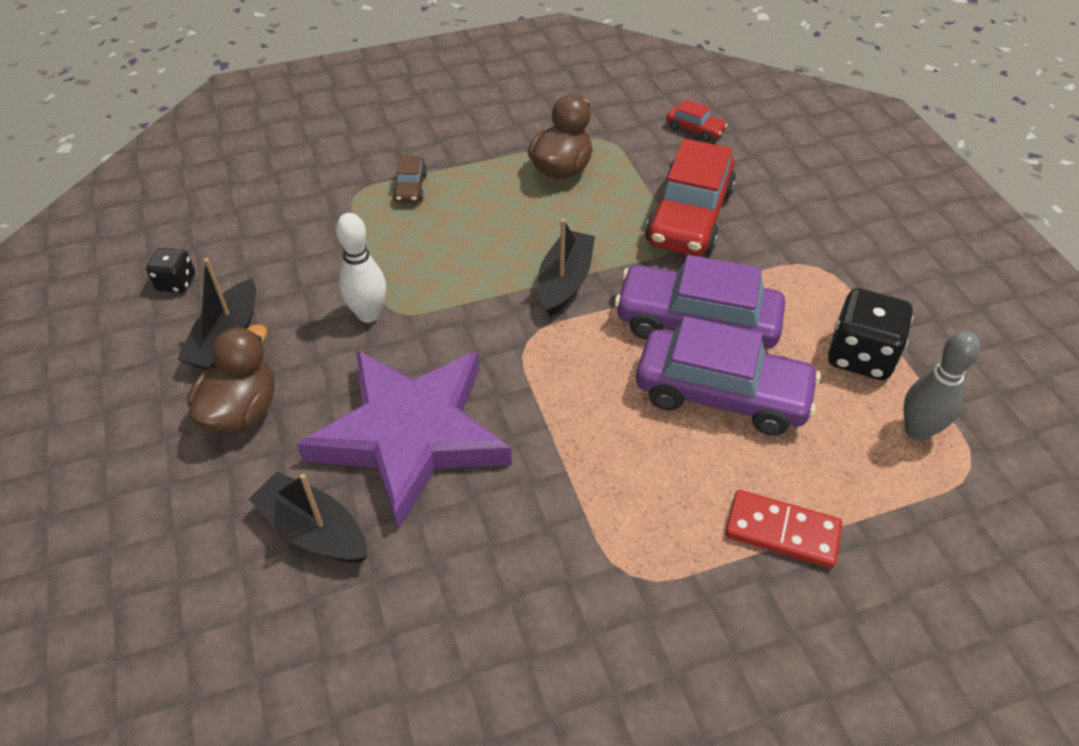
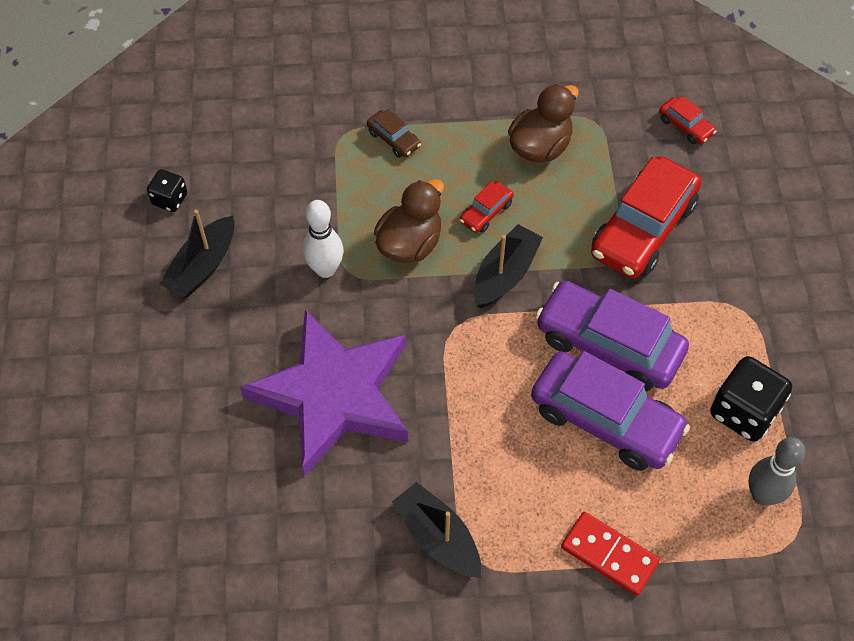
camera: 15 degrees right, 10 degrees up
brown duck [187,324,275,433] -> brown duck moved to [374,179,444,263]
black boat [249,472,368,563] -> black boat moved to [392,482,481,578]
brown car [393,156,427,203] -> brown car turned 60 degrees counterclockwise [367,109,421,158]
none -> red car [460,181,514,233]

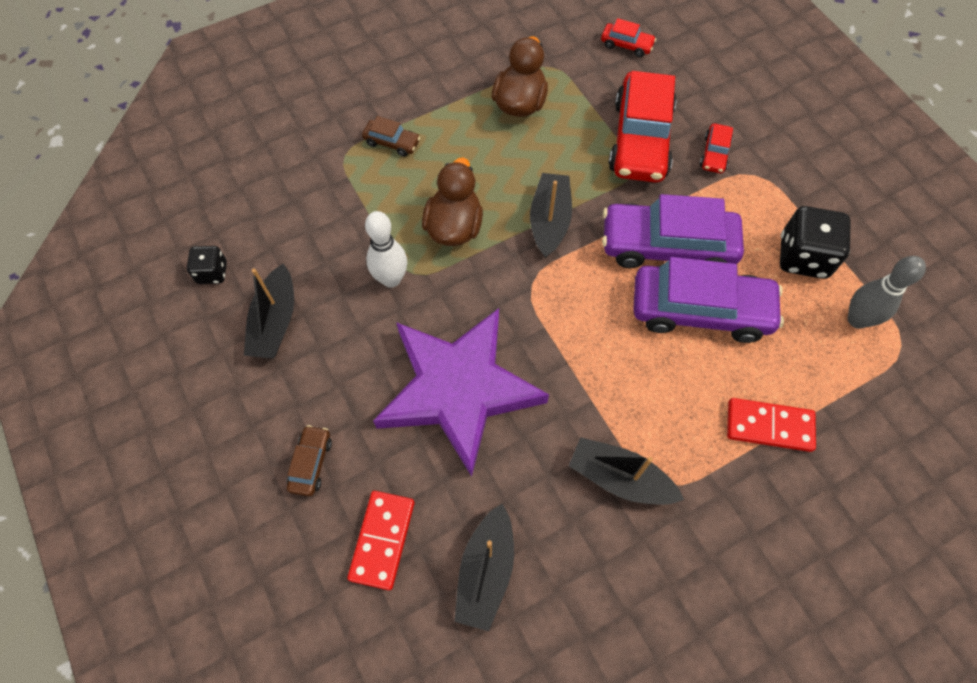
camera: 25 degrees left, 5 degrees up
red car [460,181,514,233] -> red car moved to [700,123,733,173]
none -> brown car [287,425,332,496]
none -> red domino [347,491,414,590]
none -> black boat [454,504,514,631]

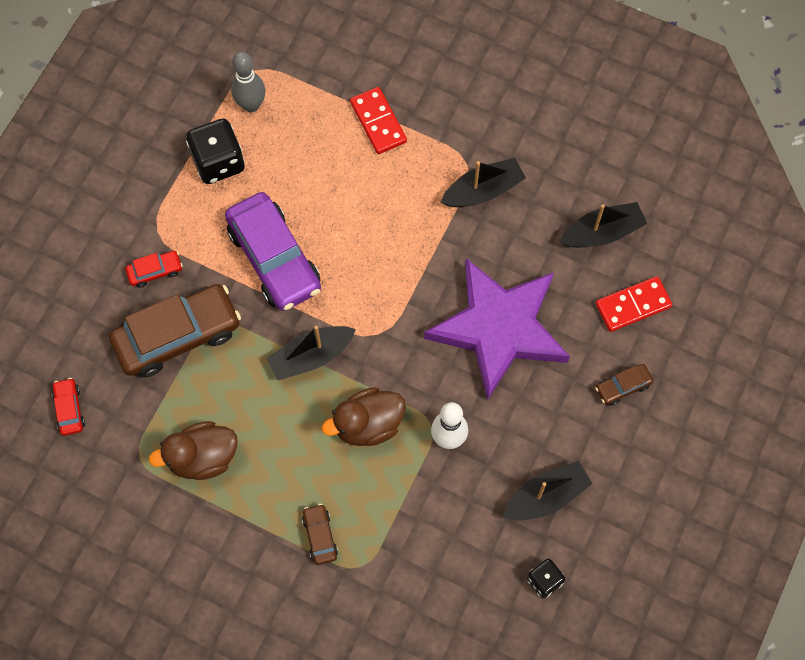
camera: 125 degrees left, 5 degrees up
black boat [569,437,684,505] -> black boat turned 105 degrees counterclockwise [440,158,526,207]
red car [609,71,677,183] -> brown car [109,284,241,378]
purple car [633,257,784,343] -> none

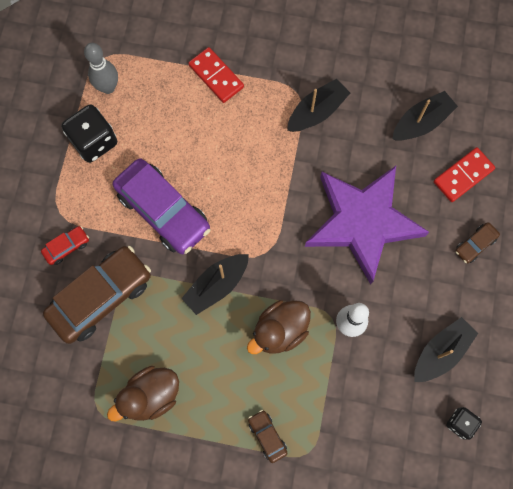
camera: 15 degrees left, 5 degrees up
red car [52,378,85,436] -> none

